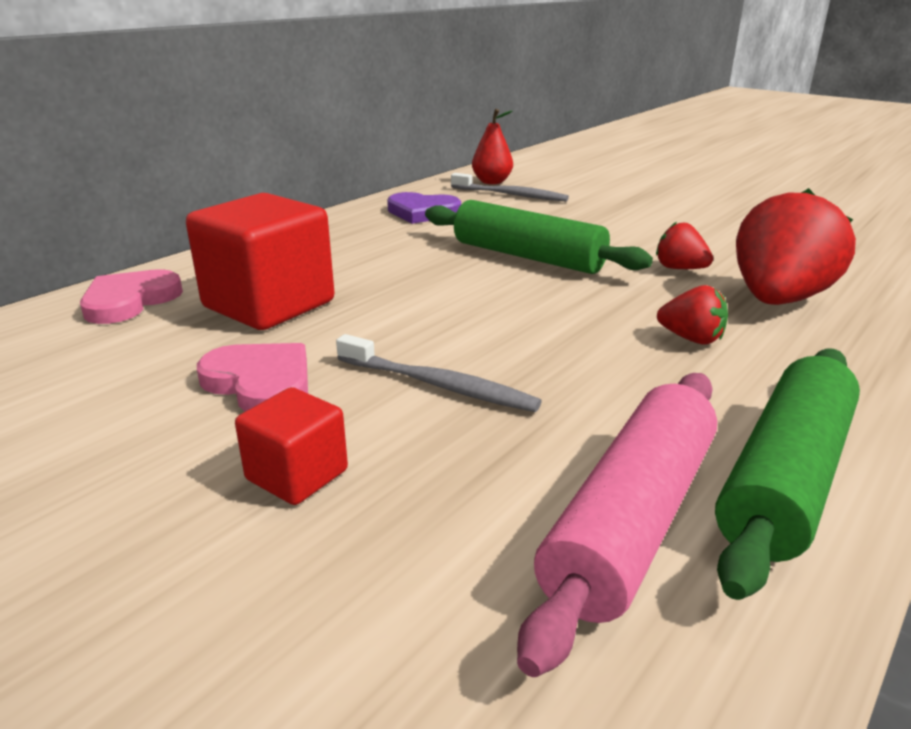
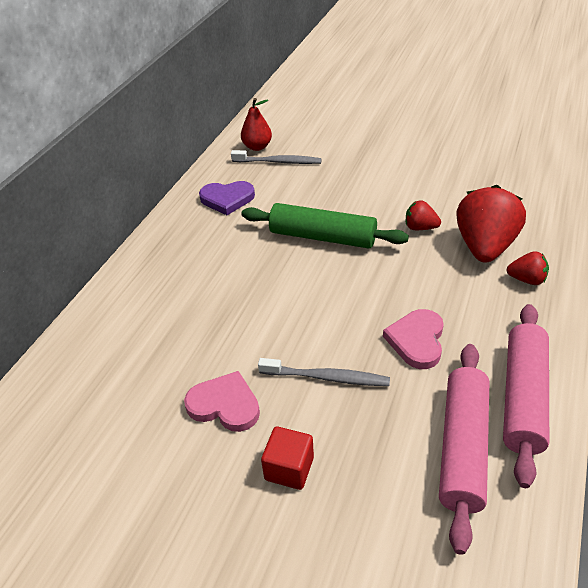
camera: 15 degrees left, 15 degrees up
pink heart [80,269,183,324] -> pink heart moved to [383,309,444,369]
red cube [186,193,335,330] -> none
red strawberry [657,285,728,345] -> red strawberry moved to [506,251,549,285]
green rolling pin [715,348,860,600] -> pink rolling pin [503,304,549,488]

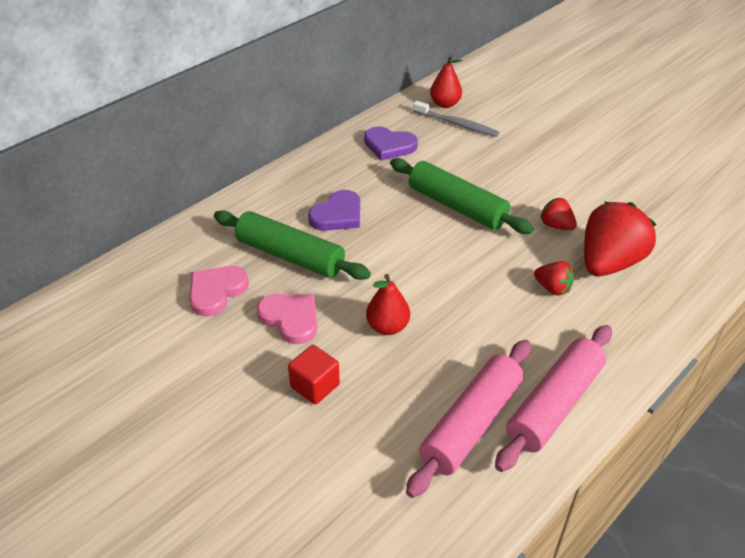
camera: 20 degrees right, 0 degrees up
grey toothbrush [258,358,390,386] -> red pear [366,274,410,335]
pink heart [383,309,444,369] -> pink heart moved to [189,266,249,316]
red strawberry [506,251,549,285] -> red strawberry moved to [534,261,574,296]
none -> green rolling pin [214,210,371,280]
none -> purple heart [308,190,360,231]

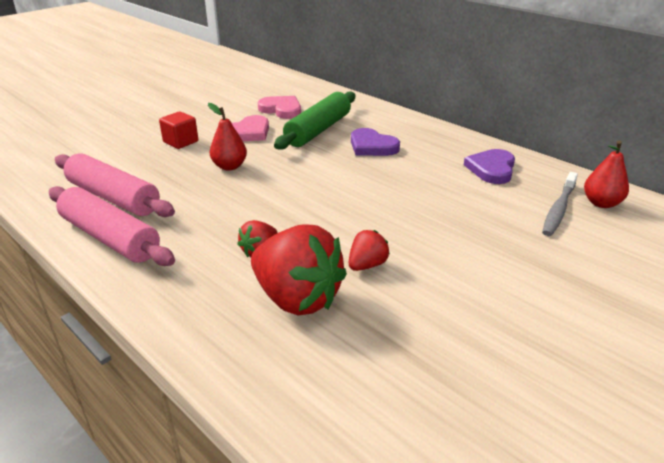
camera: 90 degrees right, 10 degrees down
green rolling pin [390,158,534,234] -> none

